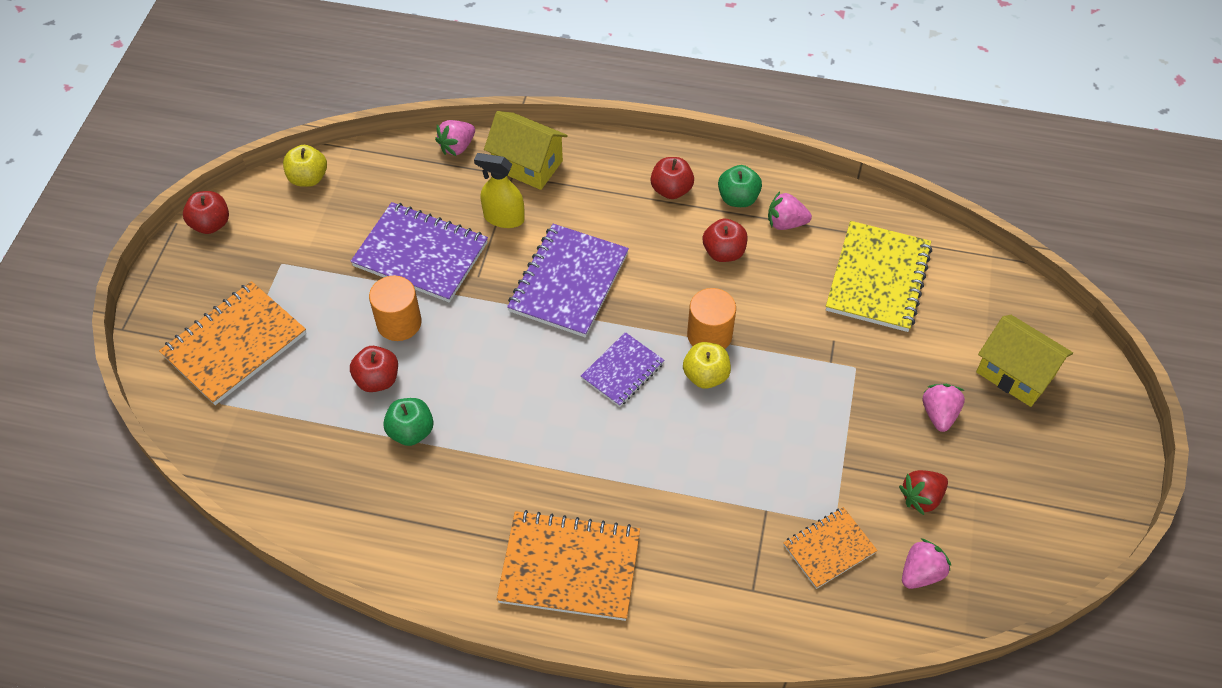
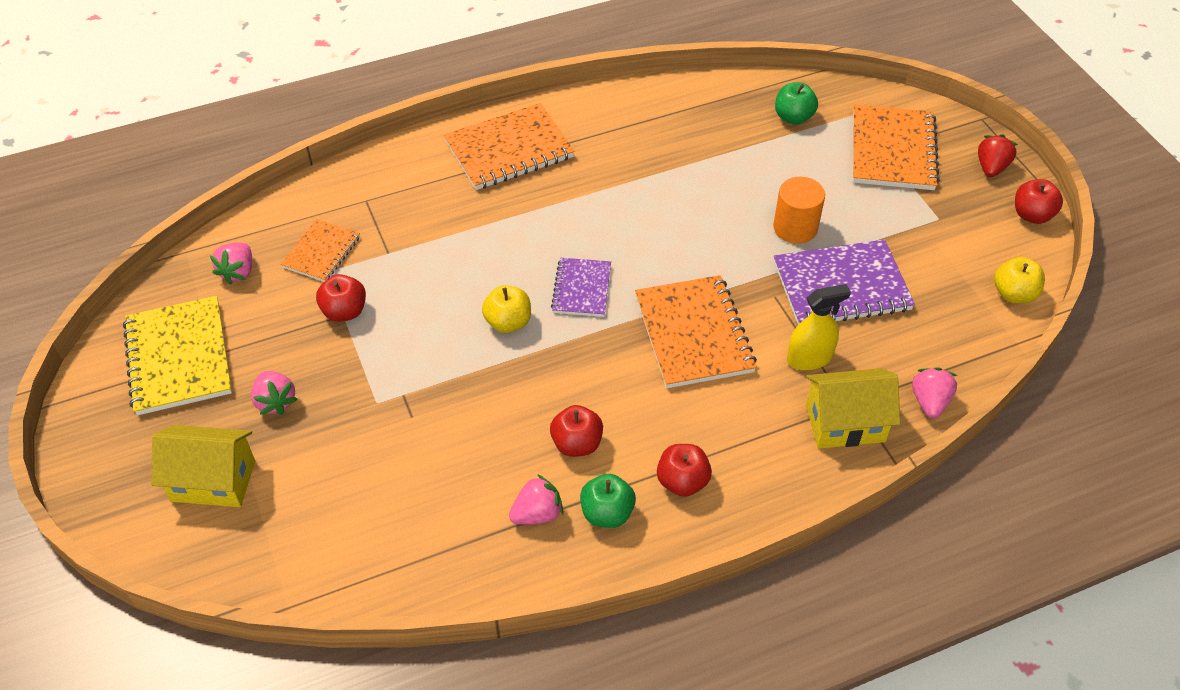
camera: 145 degrees right, 5 degrees down
red apple [350,346,398,392] -> red apple moved to [316,274,366,322]
green apple [383,398,434,446] -> green apple moved to [775,82,818,124]
purple notebook [507,224,629,337] -> orange notebook [635,275,757,388]
orange cylinder [687,288,736,349] -> none
yellow notebook [826,221,932,332] -> yellow notebook moved to [123,296,232,415]
red strawberry [899,470,948,515] -> red strawberry moved to [978,134,1018,177]

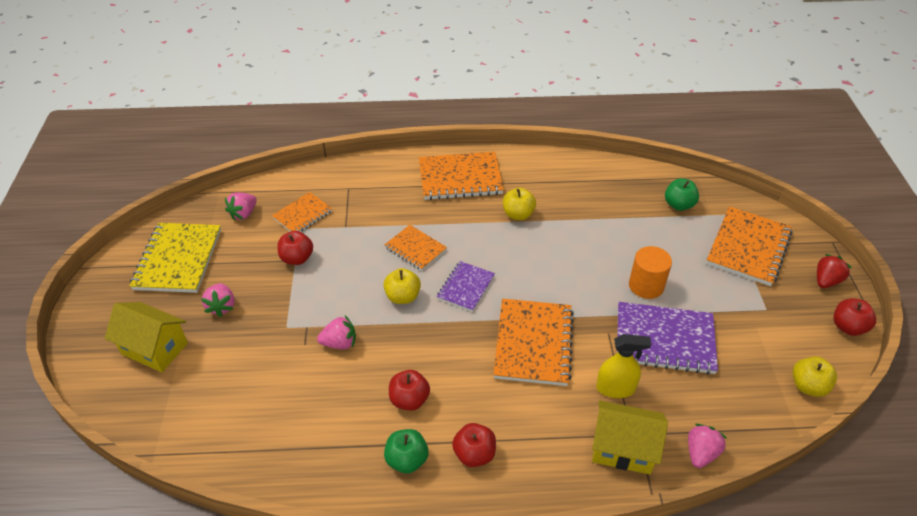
camera: 20 degrees right, 5 degrees down
pink strawberry [509,474,563,525] -> pink strawberry moved to [317,315,356,349]
none -> orange notebook [385,225,447,271]
none -> yellow apple [503,188,536,220]

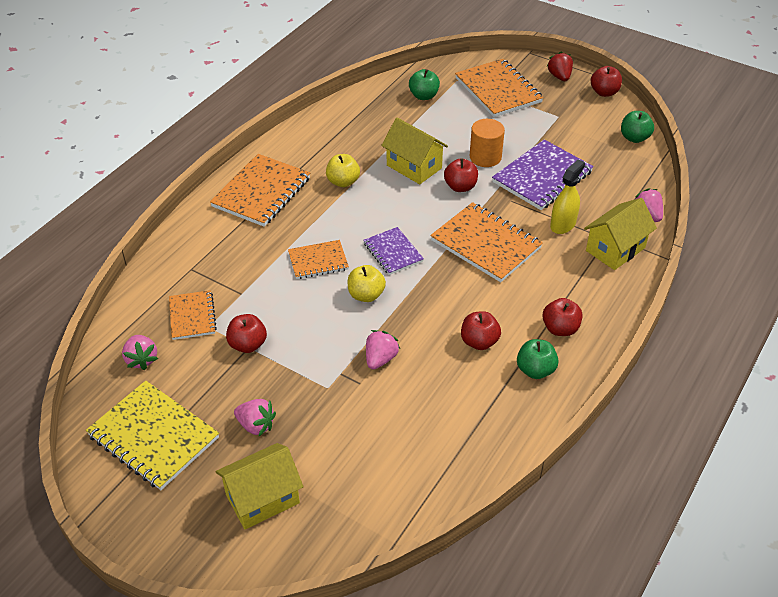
camera: 55 degrees left, 0 degrees up
yellow apple [792,356,837,397] -> green apple [621,111,654,143]
none -> yellow house [381,118,448,184]
none -> red apple [444,158,478,192]

